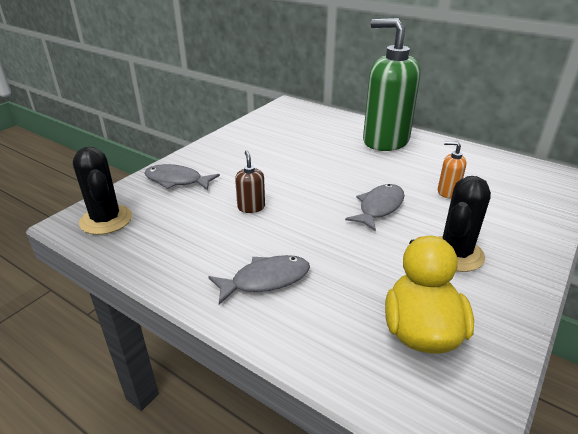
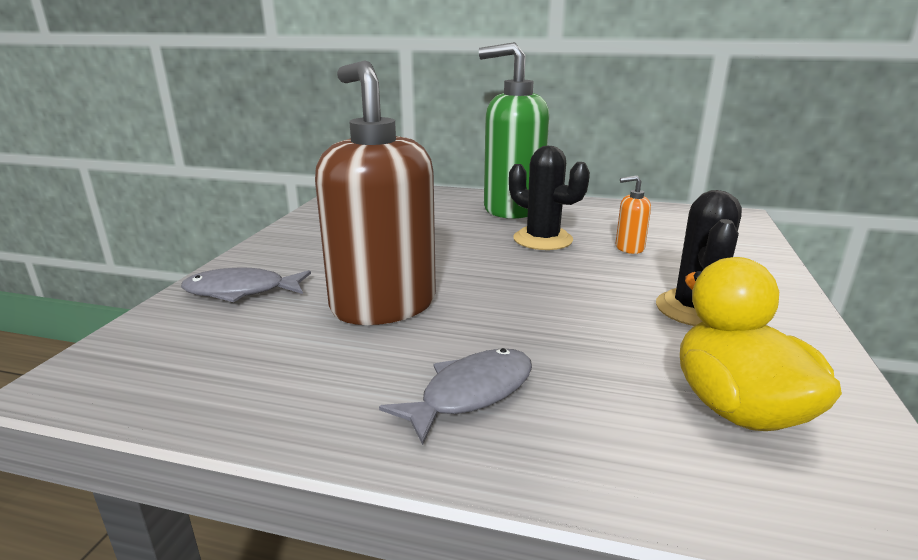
camera: 20 degrees left, 10 degrees down
black cactus [73,147,132,235] -> black cactus moved to [509,146,590,250]
brown soap dispenser [235,150,265,213] -> brown soap dispenser [315,61,436,325], size x2.49
grey fish [345,184,404,232] -> none

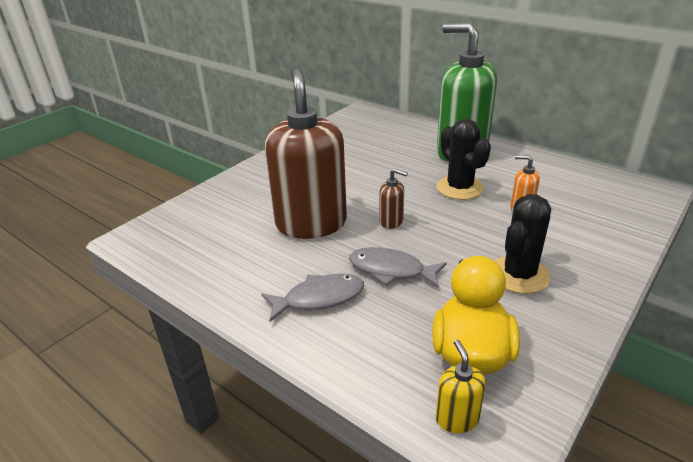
camera: 25 degrees right, 10 degrees up
grey fish [181,268,311,302] -> grey fish moved to [349,247,446,288]
none -> brown soap dispenser [379,168,408,229]
none -> yellow soap dispenser [436,340,486,433]

